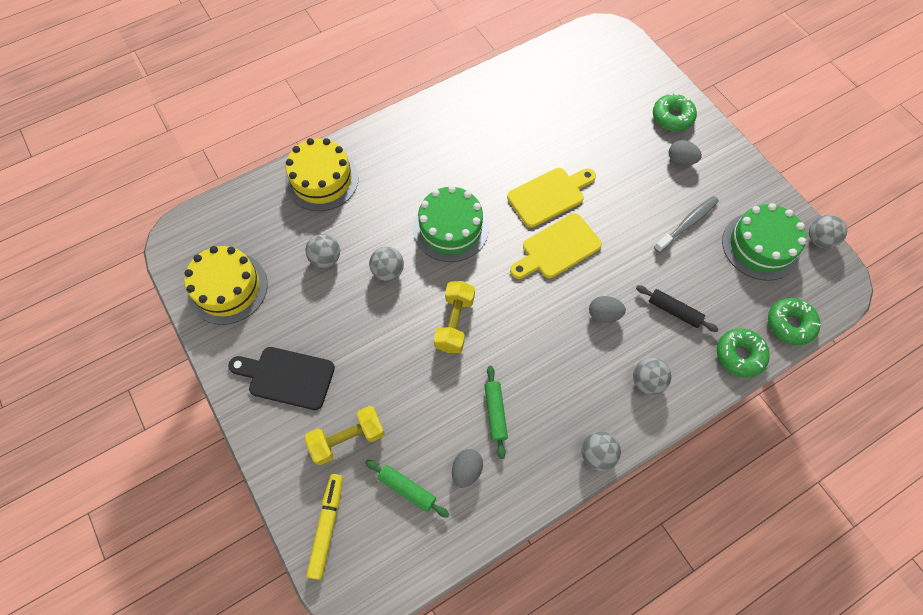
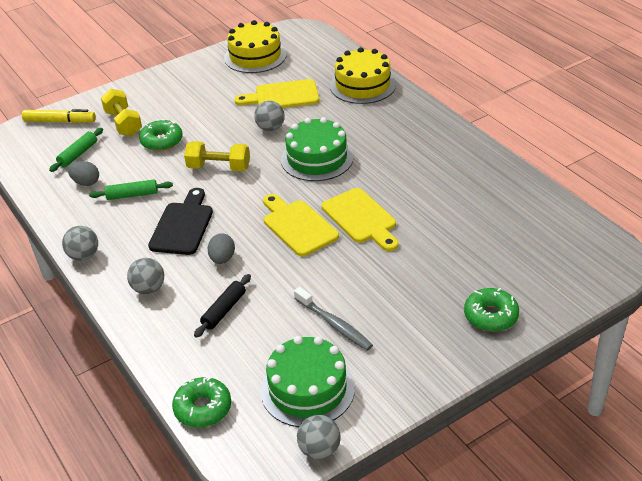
camera: 90 degrees right, 25 degrees down
black cutting board [228,347,335,410] -> black cutting board moved to [148,188,213,255]
grey ball [305,234,340,268] -> yellow cutting board [234,79,319,108]
grey egg [668,140,702,166] -> none
green donut [717,328,770,377] -> green donut moved to [139,119,183,151]

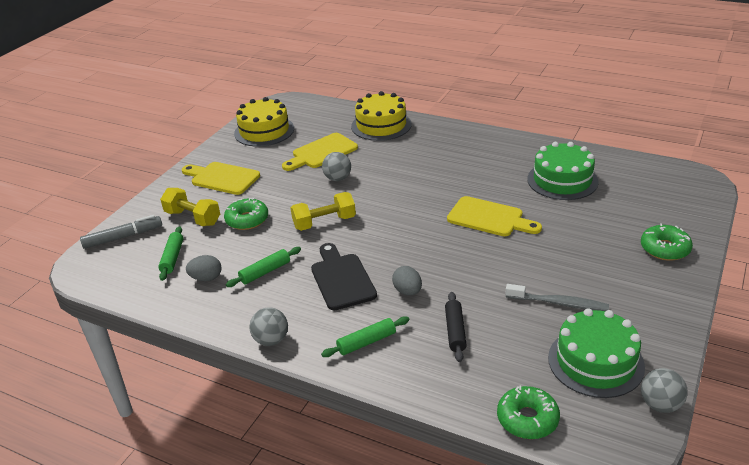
camera: 30 degrees left, 5 degrees down
yellow marker [22,109,96,123] -> grey marker [80,215,162,249]
grey ball [127,258,164,294] -> green rolling pin [321,316,409,357]
yellow cutting board [263,194,339,257] -> yellow cutting board moved to [182,162,260,195]
green cake [281,117,354,181] -> green cake moved to [527,142,599,200]

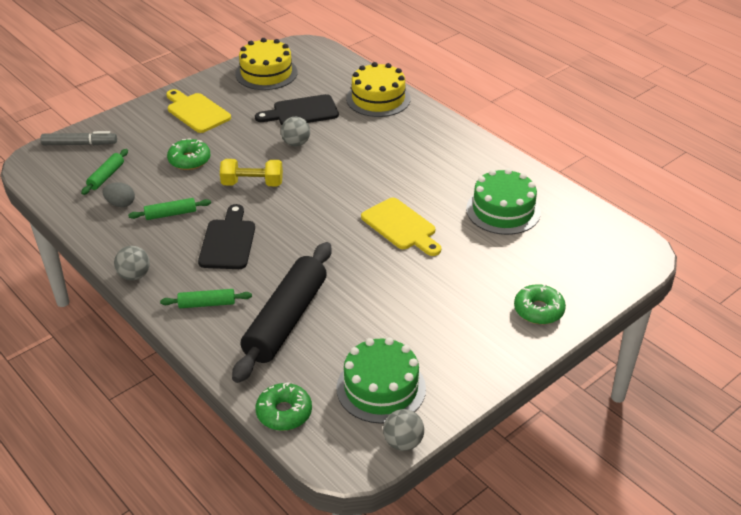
camera: 20 degrees right, 5 degrees up
yellow dumbbell [160,188,220,226] -> none
yellow cutting board [282,133,358,171] -> black cutting board [255,94,339,125]
grey egg [392,266,422,295] -> none
black rolling pin [445,292,467,362] -> black rolling pin [232,242,332,383], size x2.23
grey toothbrush [505,284,609,311] -> none

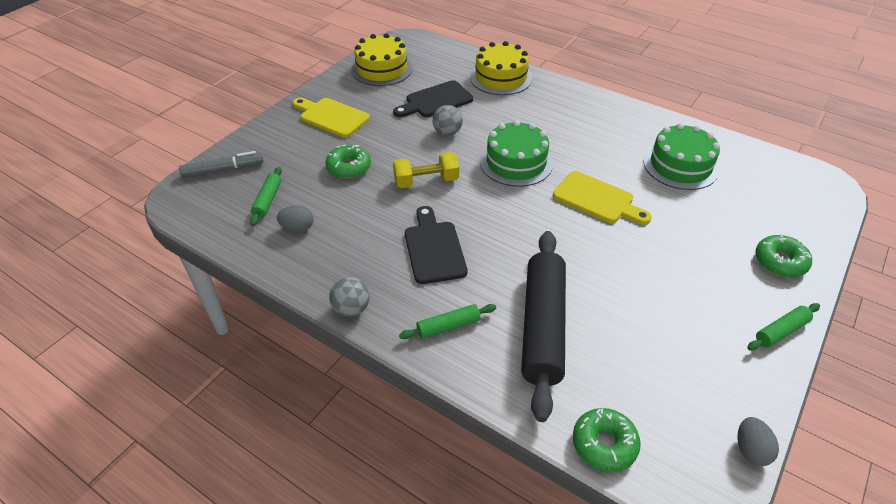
camera: 15 degrees left, 5 degrees up
green rolling pin [128,198,211,220] -> green rolling pin moved to [747,303,820,351]
green cake [336,337,426,424] -> green cake moved to [480,120,553,187]
grey ball [383,409,424,451] -> grey egg [737,417,779,466]

